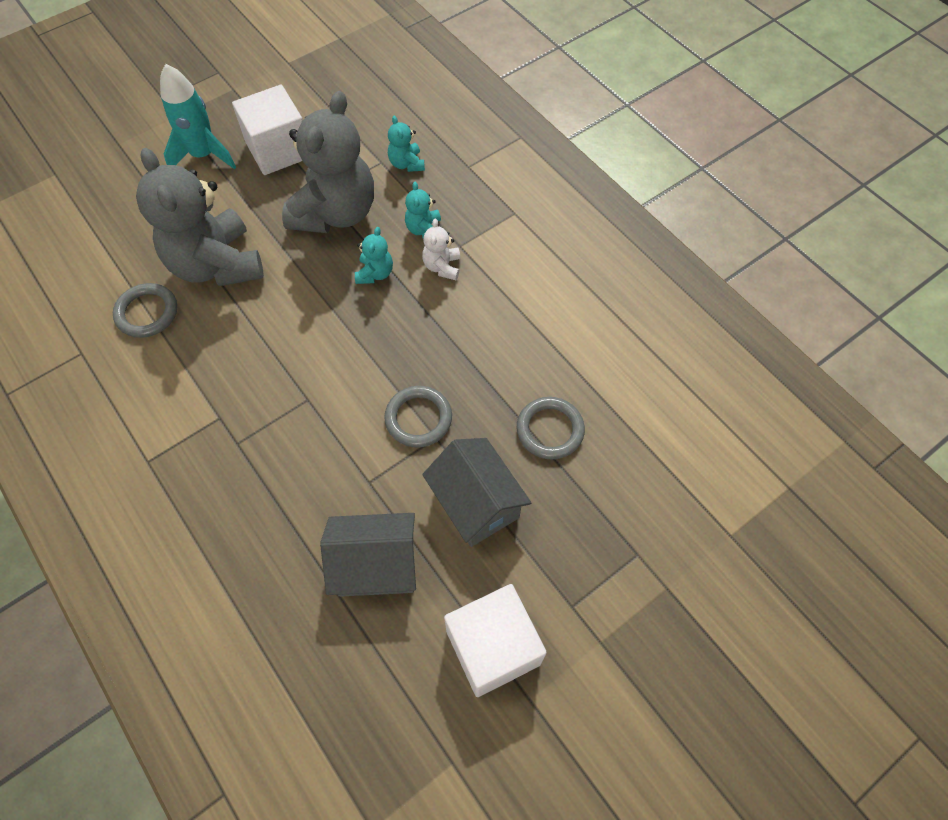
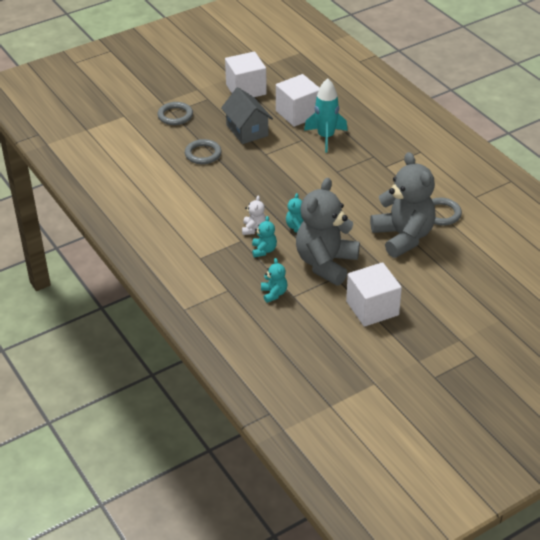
camera: 175 degrees left, 20 degrees down
turquoise rocket [160,64,236,169] -> turquoise rocket moved to [304,78,348,153]
grey house [320,513,416,597] -> white cube [276,74,320,127]
grey ring [384,386,452,448] -> grey ring moved to [157,102,193,125]

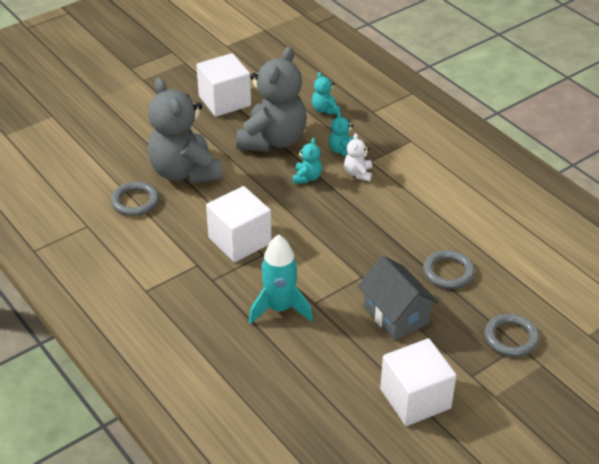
camera: 175 degrees right, 0 degrees up
white cube [276,74,320,127] -> white cube moved to [206,186,271,262]

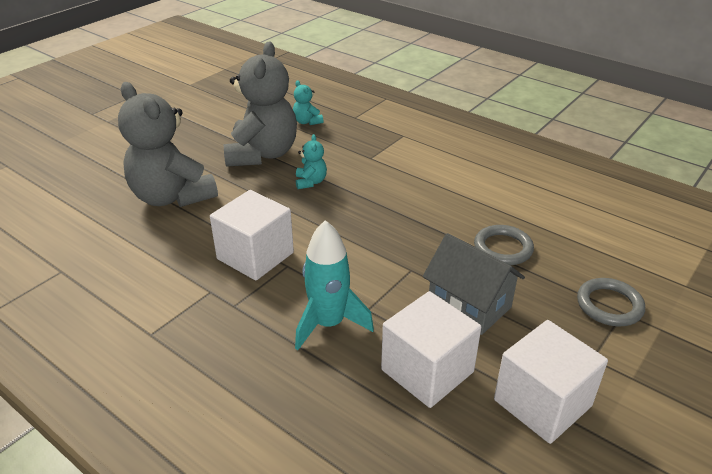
camera: 15 degrees left, 5 degrees down
grey ring [111,181,159,216] -> none
white cube [197,53,251,117] -> white cube moved to [381,291,481,408]
turquoise teddy bear [329,111,354,156] -> none
white teddy bear [344,133,372,181] -> none

